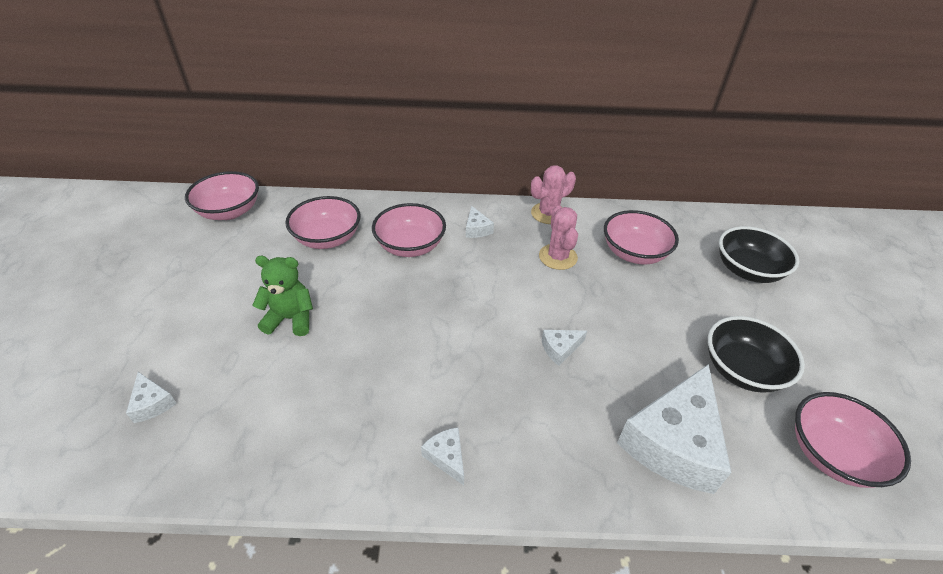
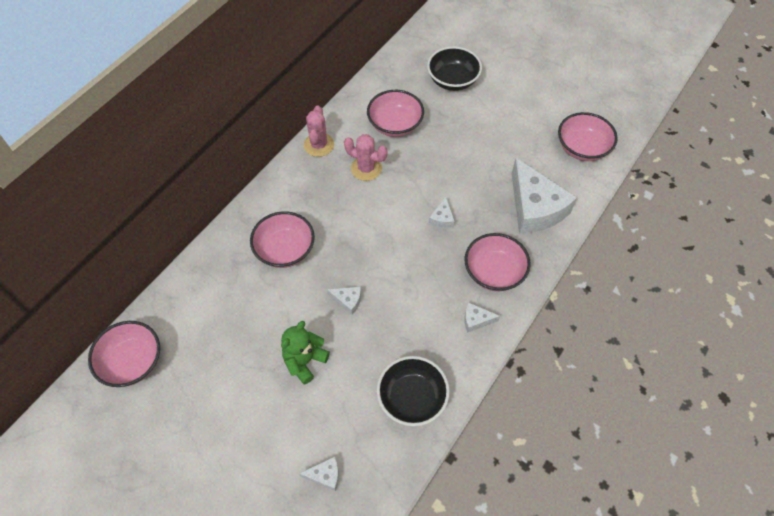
camera: 55 degrees left, 15 degrees up
pink bowl [285,196,361,249] -> pink bowl moved to [465,233,531,291]
white cheese [466,206,494,238] -> white cheese moved to [327,287,361,315]
black bowl [708,316,805,393] -> black bowl moved to [377,356,450,426]

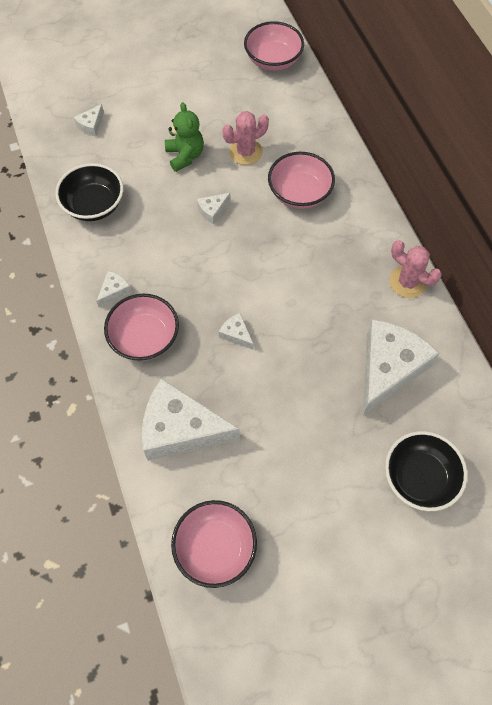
camera: 125 degrees right, 5 degrees up
pink cactus [344,134,387,181] -> pink cactus moved to [222,111,269,165]
pink bowl [367,90,424,137] -> white cheese [363,319,439,415]

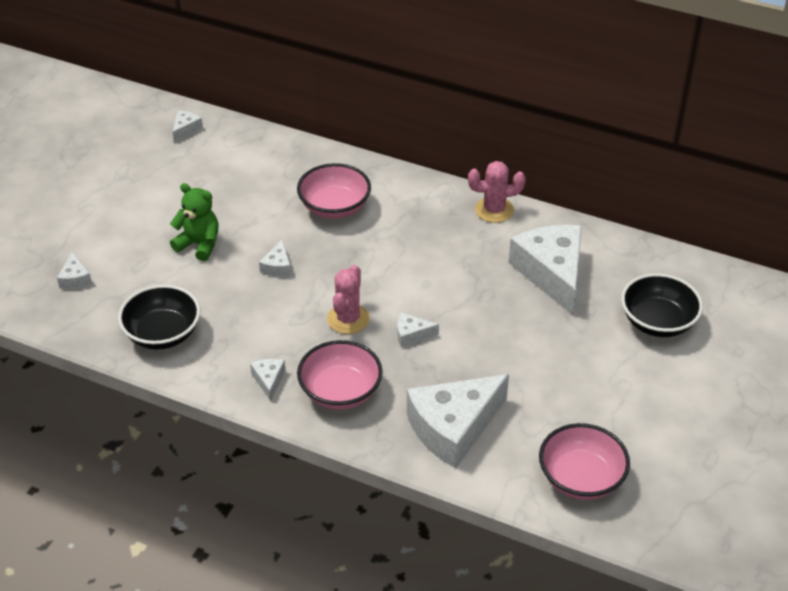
camera: 45 degrees left, 20 degrees down
pink cactus [222,111,269,165] -> pink cactus moved to [327,265,370,334]
pink bowl [244,21,304,71] -> white cheese [173,111,203,143]

